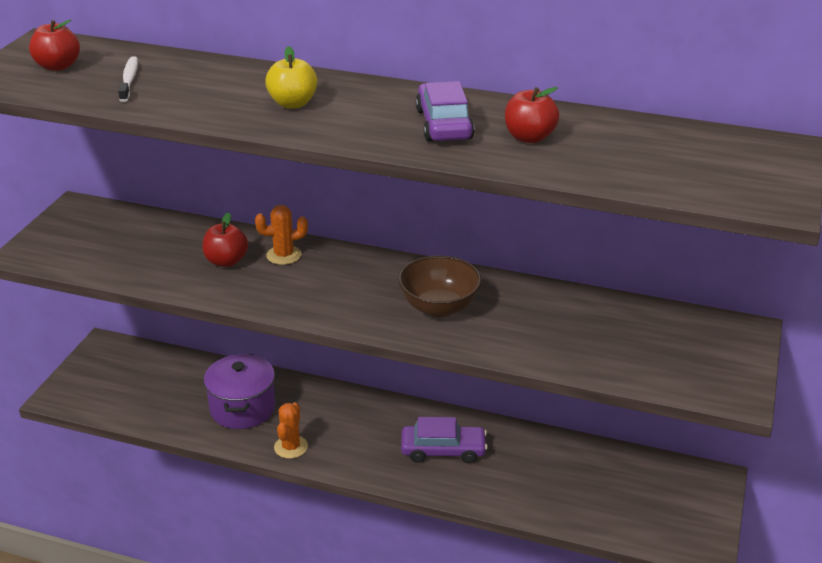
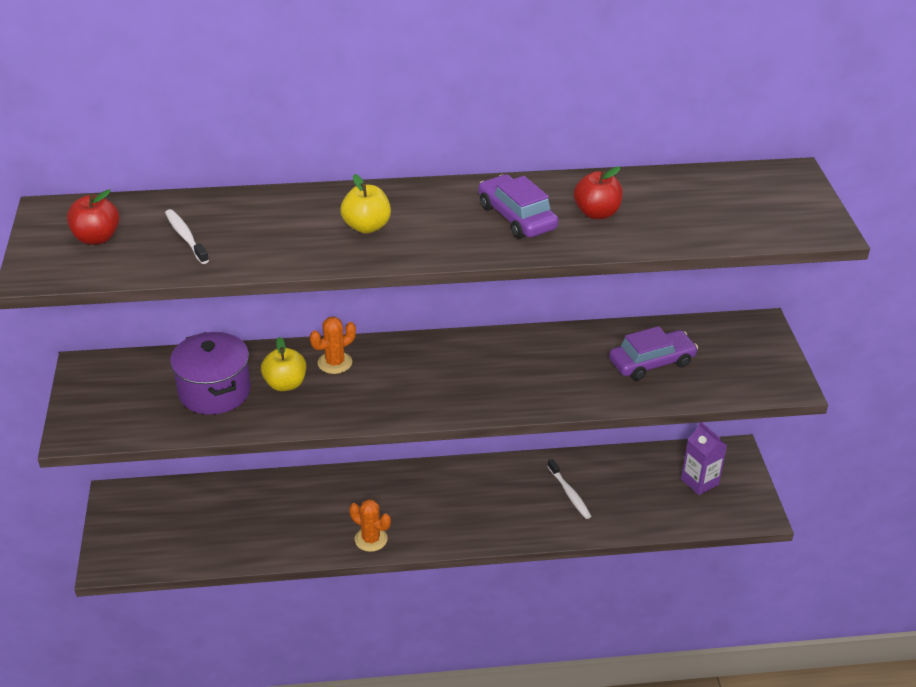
camera: 25 degrees left, 5 degrees up
red apple [203,212,248,267] -> yellow apple [261,337,306,391]
purple pot [204,354,275,429] -> purple pot moved to [170,332,251,415]
orange cactus [274,402,308,459] -> orange cactus turned 45 degrees counterclockwise [349,499,391,552]
brown bowl [398,256,482,317] -> none
purple car [401,417,488,463] -> purple car moved to [609,326,698,380]
none -> white toothbrush [547,459,591,519]
none -> purple carton [681,422,727,495]

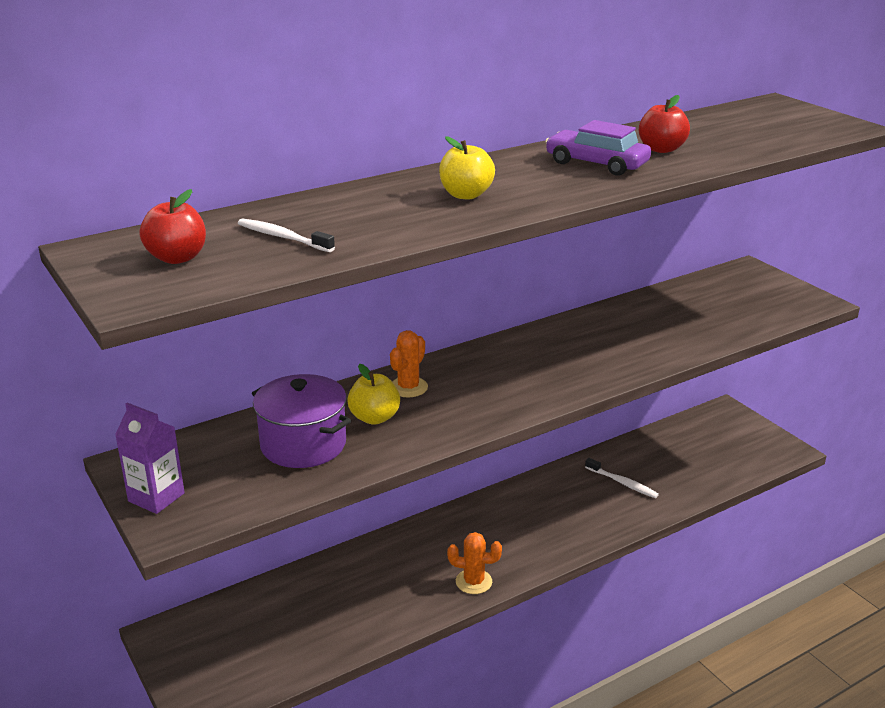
camera: 25 degrees left, 10 degrees down
purple car [609,326,698,380] -> none
purple carton [681,422,727,495] -> purple carton moved to [115,403,185,514]

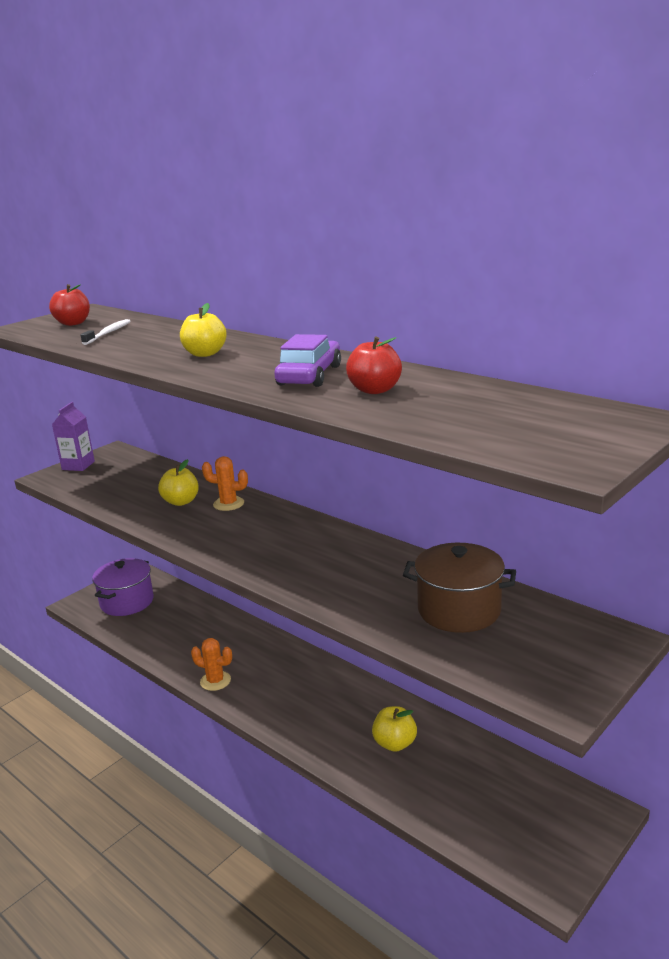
camera: 75 degrees right, 5 degrees down
purple pot [252,374,351,468] -> purple pot moved to [92,558,154,616]
orange cactus [447,532,502,594] -> orange cactus turned 60 degrees counterclockwise [191,638,232,691]
white toothbrush [585,458,659,498] -> yellow apple [372,706,417,752]
none -> brown pot [403,543,516,633]

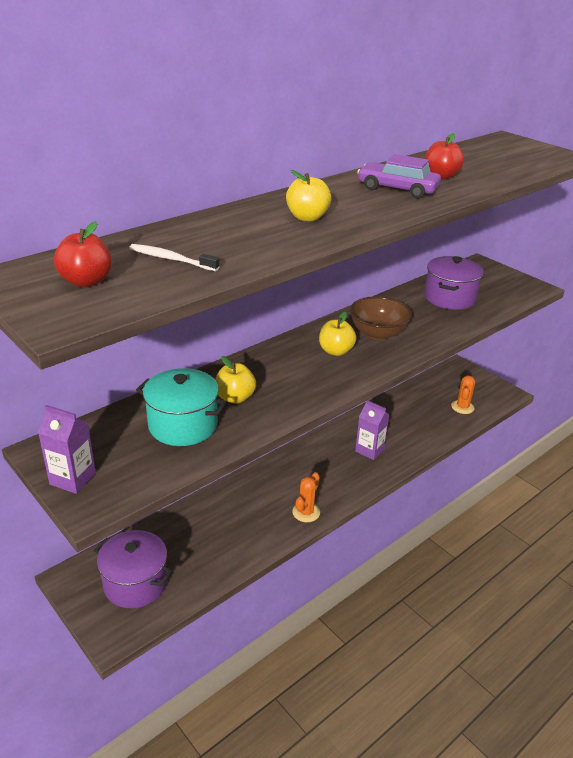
camera: 85 degrees left, 10 degrees up
orange cactus [202,456,248,511] -> orange cactus moved to [451,376,475,414]
yellow apple [372,706,417,752] -> yellow apple moved to [319,312,357,356]
brown pot [403,543,516,633] -> purple pot [424,256,484,310]
none -> turquoise pot [136,368,228,446]
none -> brown bowl [350,296,412,340]
none -> purple carton [355,400,389,460]

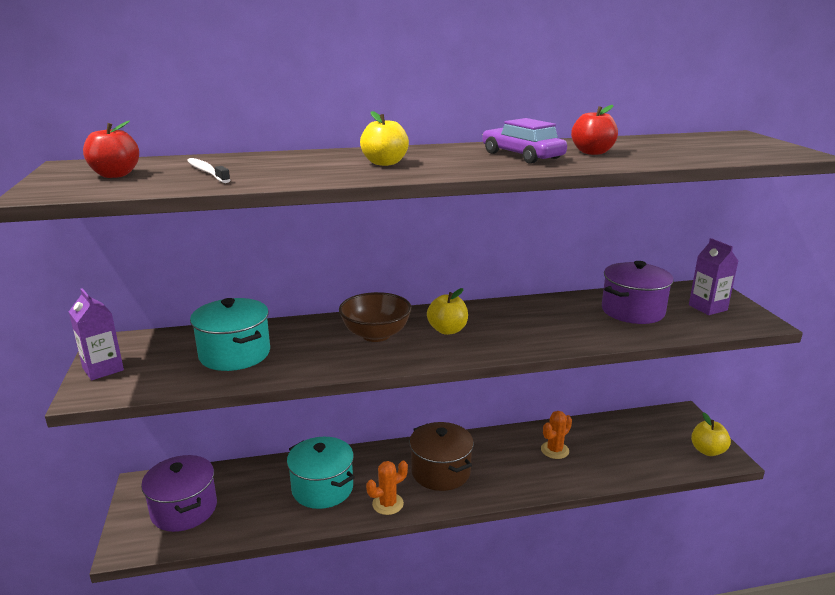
camera: 30 degrees right, 10 degrees down
yellow apple [215,356,256,404] -> yellow apple moved to [691,412,731,456]
brown bowl [350,296,412,340] -> brown bowl moved to [339,292,412,342]
purple carton [355,400,389,460] -> purple carton moved to [689,238,738,315]
orange cactus [451,376,475,414] -> orange cactus moved to [541,411,572,459]
none -> turquoise pot [287,437,355,509]
none -> brown pot [409,422,474,491]

